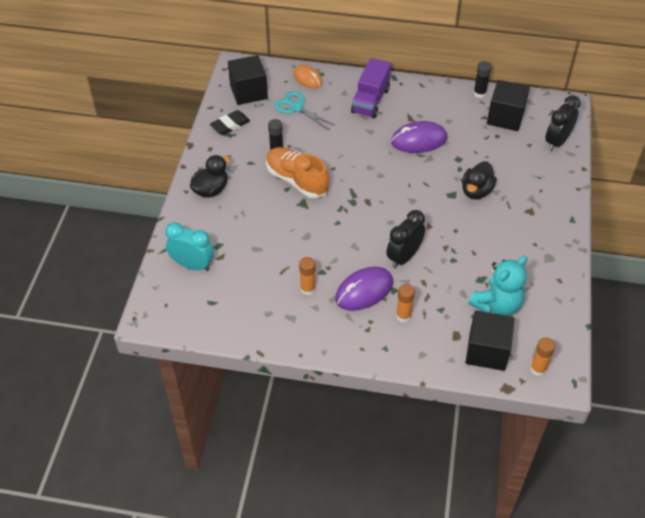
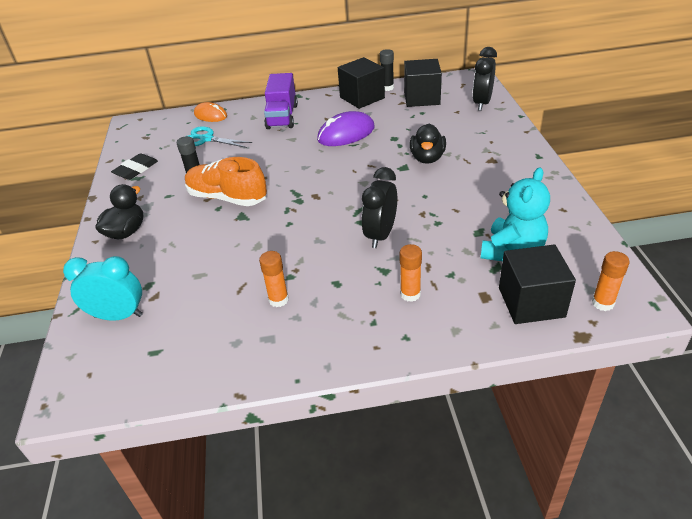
camera: 15 degrees left, 10 degrees down
black cube [228,55,268,105] -> black cube moved to [338,57,385,109]
purple mouse [335,267,393,311] -> none

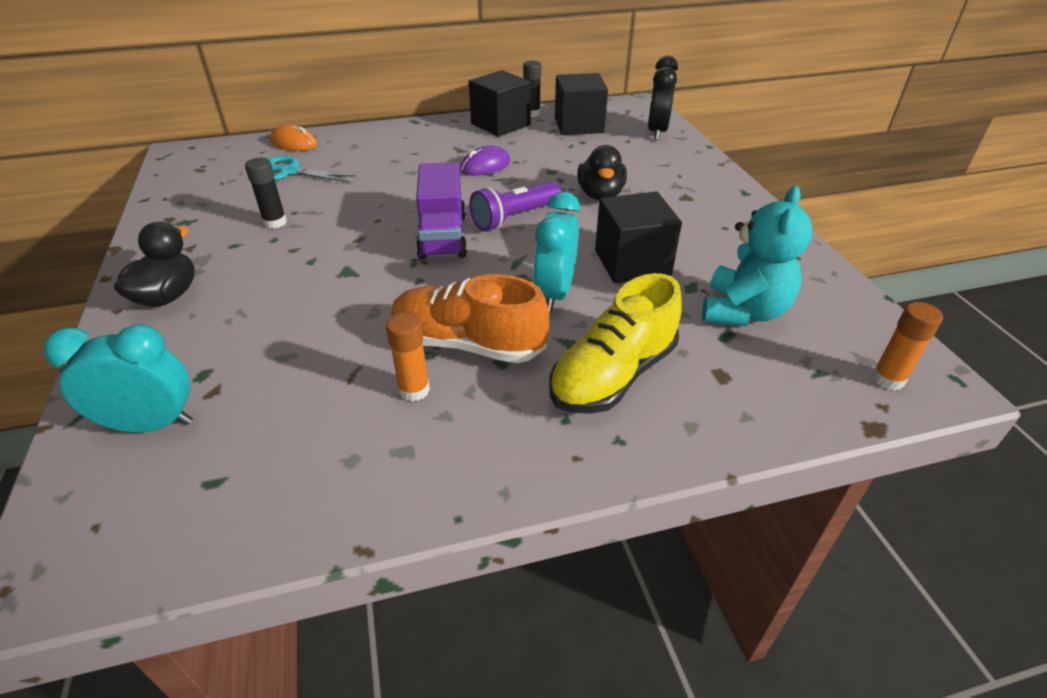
camera: 10 degrees left, 0 degrees up
black eraser [111,153,158,180] -> none
orange shoe [185,157,267,206] -> orange shoe moved to [391,274,549,363]
purple truck [264,73,298,129] -> purple truck moved to [416,162,467,260]
purple mouse [317,111,375,146] -> purple mouse [460,146,510,176], size x0.66
black clock [362,167,397,248] -> turquoise clock [533,192,580,312]
orange glue stick [400,244,422,302] -> yellow shoe [549,273,682,414]
black cube [499,244,576,324] -> black cube moved to [595,191,682,283]
none -> purple flashlight [469,181,562,231]

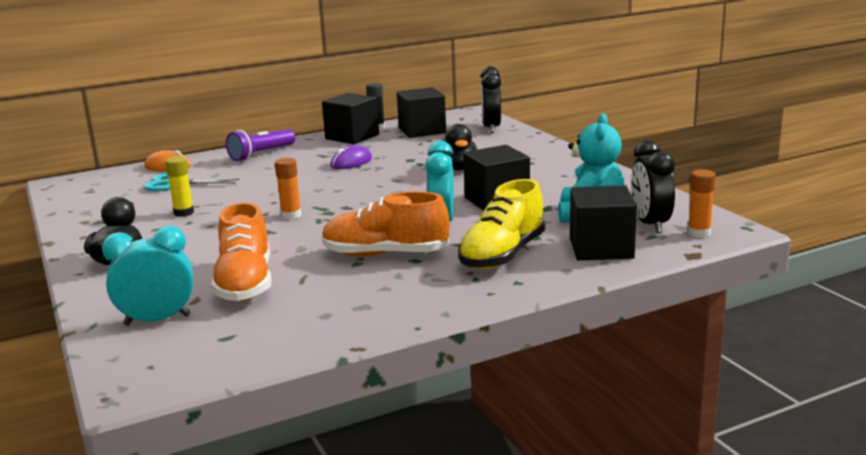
camera: 10 degrees left, 20 degrees down
black glue stick [245,158,287,229] -> yellow glue stick [165,156,194,217]
orange glue stick [386,312,430,402] -> orange glue stick moved to [275,158,301,219]
purple truck [416,162,467,260] -> none
purple flashlight [469,181,562,231] -> purple flashlight moved to [226,129,295,161]
none -> orange shoe [211,202,272,301]
none -> black cube [570,185,637,260]
none -> black clock [631,140,675,233]

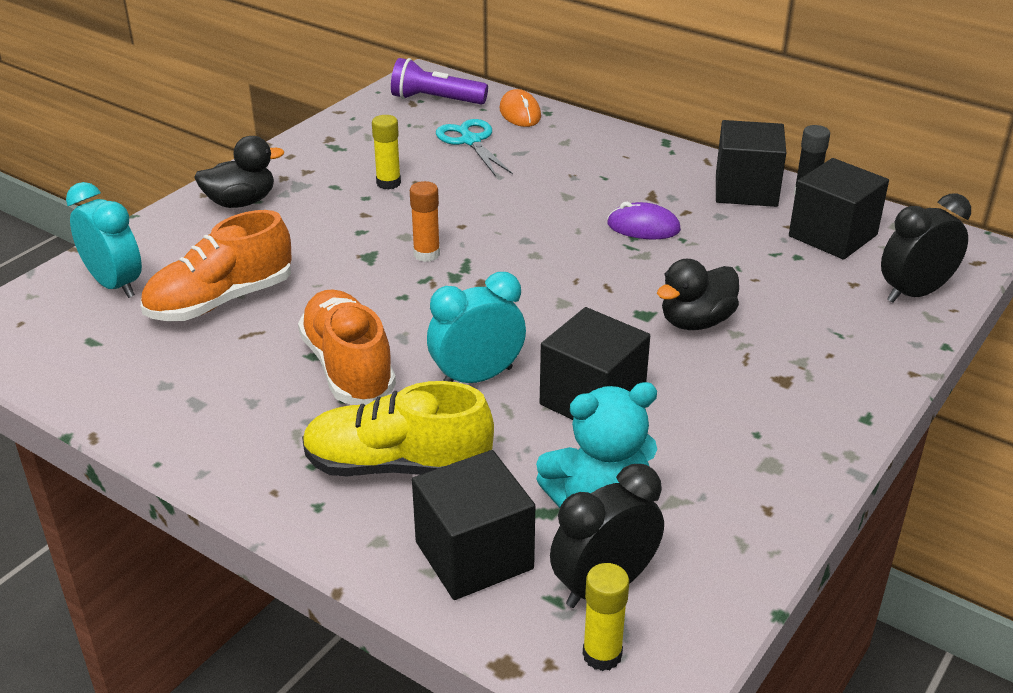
camera: 60 degrees right, 15 degrees up
purple flashlight [226,129,295,161] -> purple flashlight moved to [391,58,488,105]
orange glue stick [688,169,716,238] -> yellow glue stick [583,563,629,671]

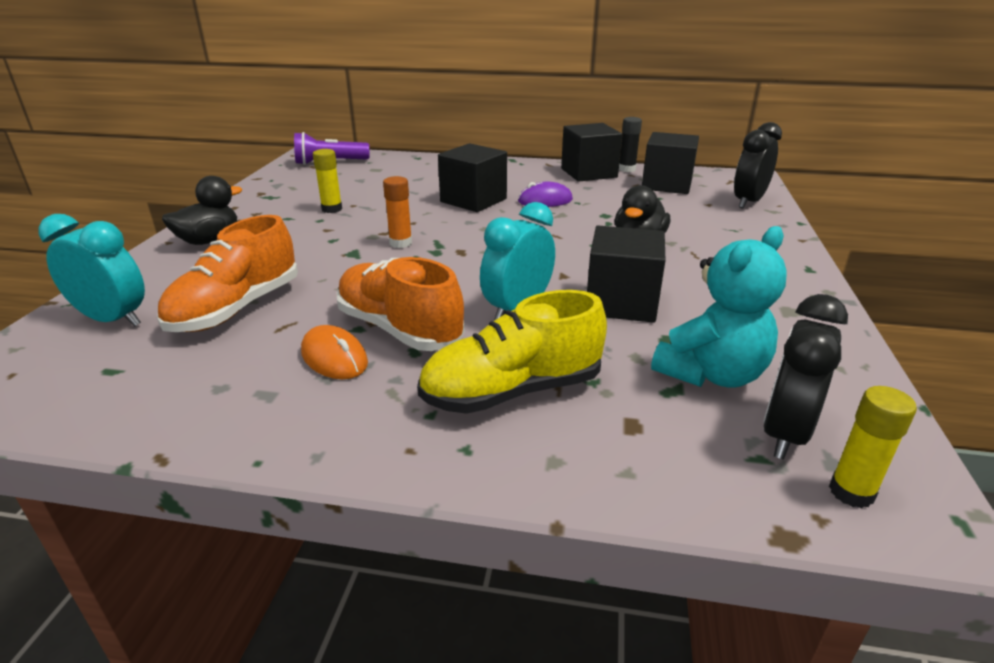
camera: 25 degrees left, 5 degrees down
black cube [412,450,535,600] -> black cube moved to [438,143,507,212]
turquoise scissors [436,119,513,177] -> none
orange mouse [500,89,541,127] -> orange mouse moved to [301,325,368,379]

